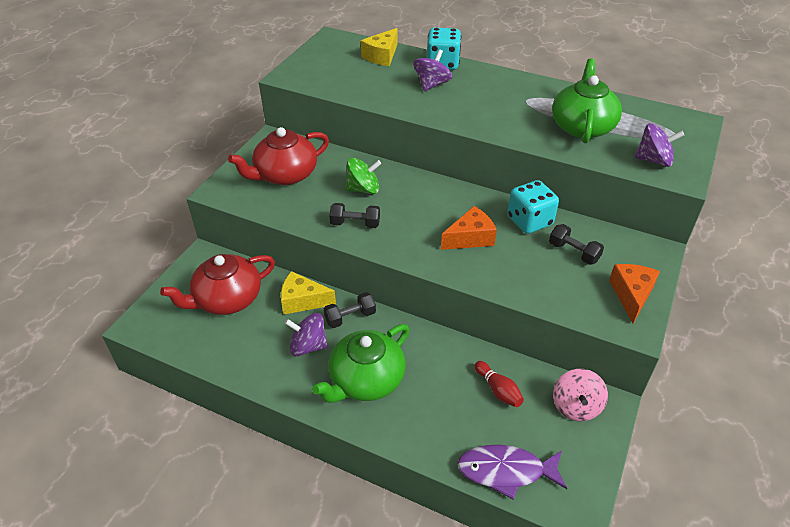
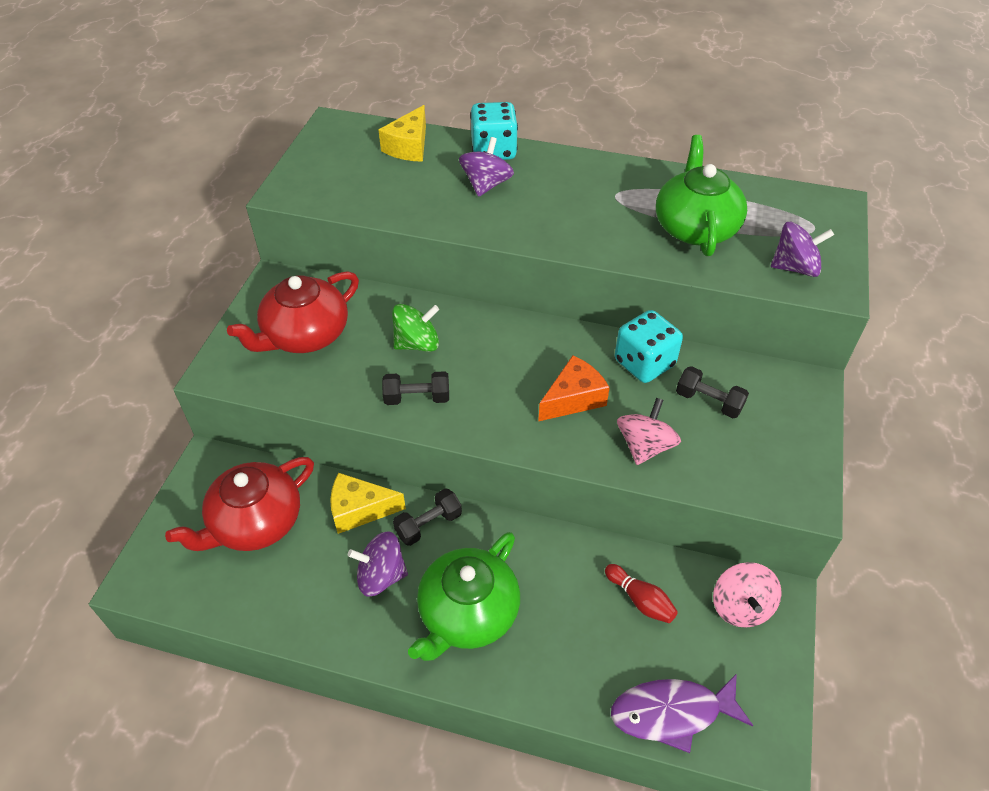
camera: 10 degrees left, 5 degrees up
orange cheese [609,264,660,323] -> none
none -> pink spinning top [617,398,681,465]

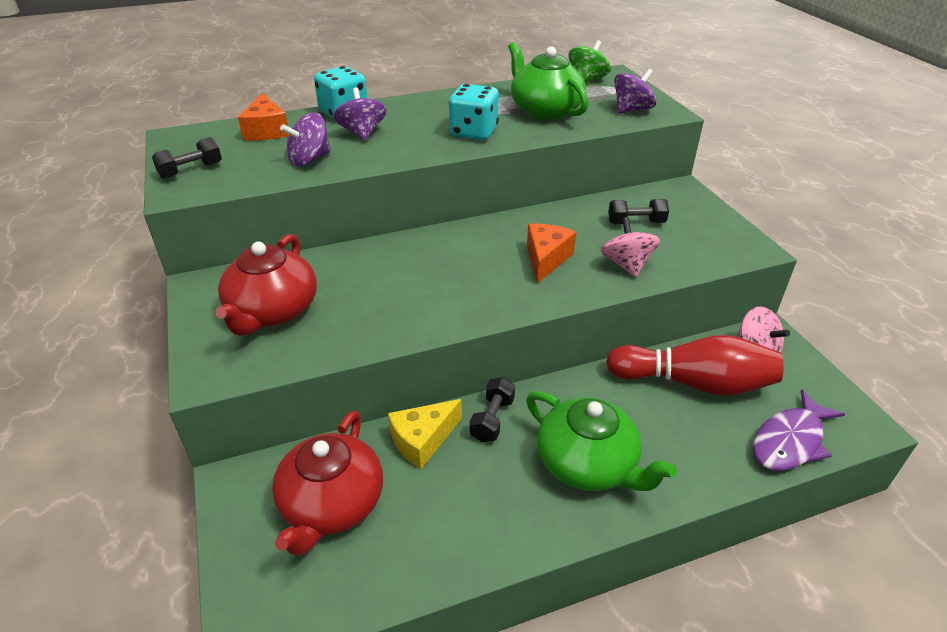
camera: 35 degrees left, 10 degrees down
purple spinning top [348,531,408,597] -> purple spinning top moved to [280,113,331,166]
yellow cheese [379,105,426,162] -> orange cheese [238,93,289,141]
black dumbbell [382,371,449,405] -> black dumbbell moved to [152,137,222,179]
green spinning top [392,304,439,352] -> green spinning top moved to [569,40,611,82]
green teapot [408,532,520,661] -> green teapot turned 45 degrees counterclockwise [526,391,677,491]
red bowling pin [605,564,678,623] -> red bowling pin [606,335,784,396], size x2.17
turquoise dice [615,310,683,383] -> turquoise dice moved to [449,84,499,140]

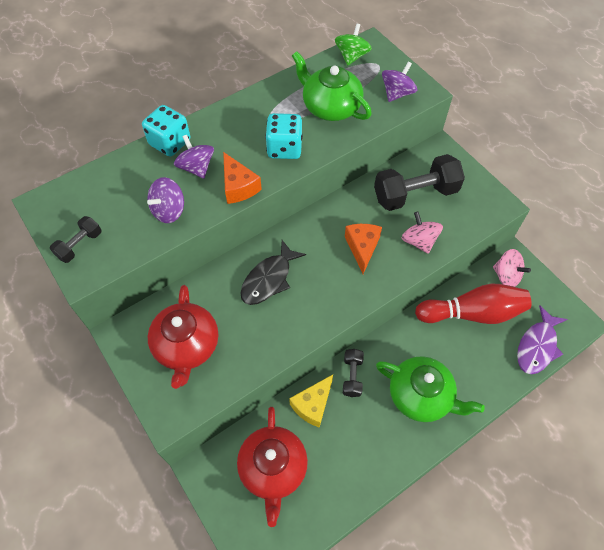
camera: 15 degrees left, 20 degrees up
orange cheese [238,93,289,141] -> orange cheese moved to [223,152,262,204]
black dumbbell [608,199,669,224] -> black dumbbell [374,154,465,211], size x1.98
none -> black fish [240,240,306,305]

